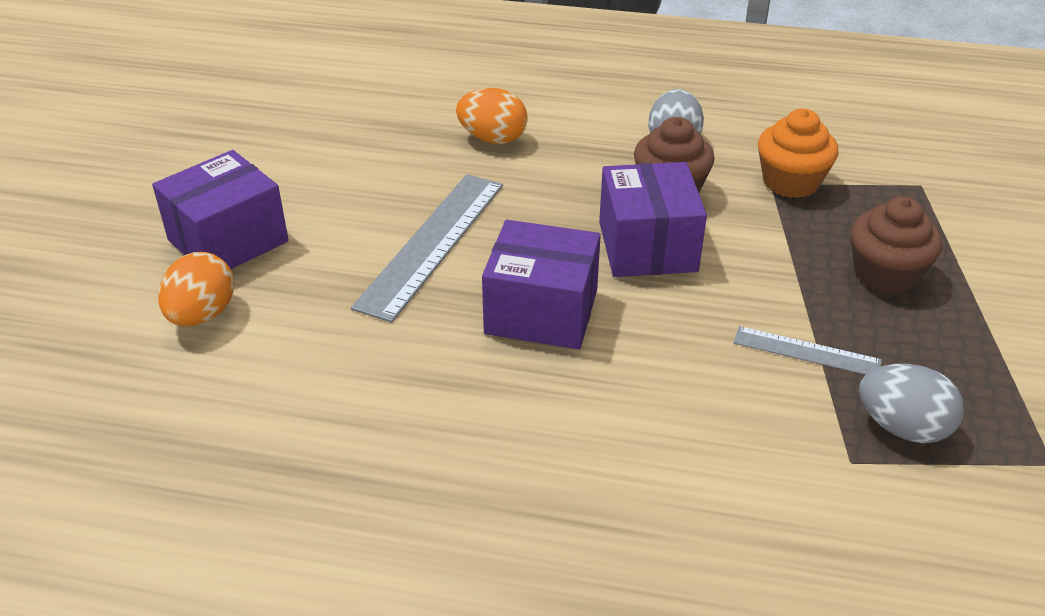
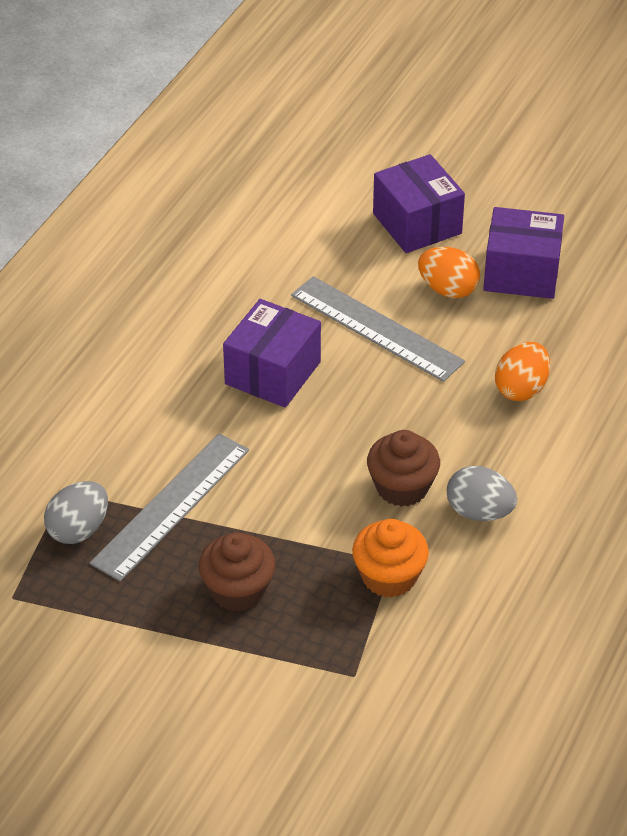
camera: 105 degrees right, 5 degrees up
orange egg [158,252,234,327] -> orange egg moved to [418,247,480,298]
purple box [599,162,707,277] -> purple box moved to [483,207,564,299]
grey ruler [734,326,882,375] -> grey ruler [90,433,249,582], size x1.89

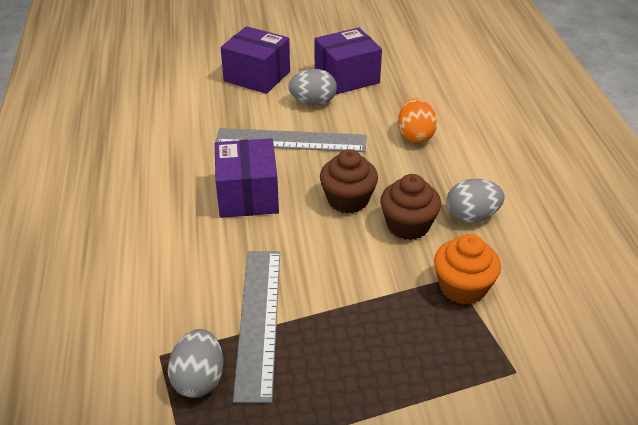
camera: 35 degrees left, 5 degrees down
brown cupcake [198,532,276,611] -> brown cupcake moved to [320,149,378,214]
orange egg [418,247,480,298] -> grey egg [288,69,337,105]

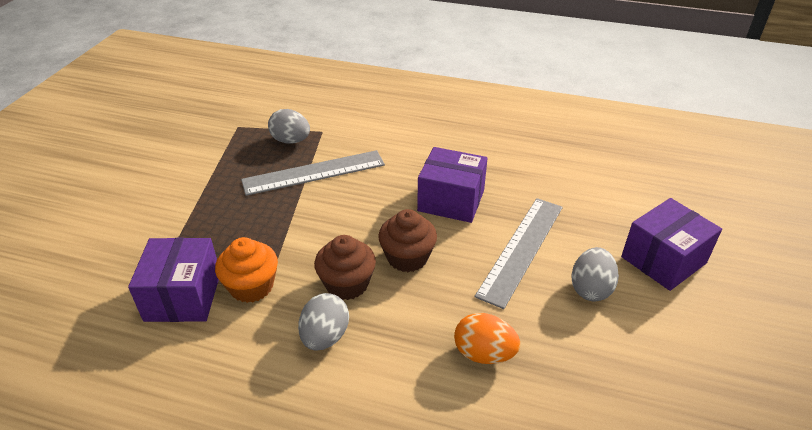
camera: 115 degrees right, 0 degrees up
grey ruler [233,251,280,403] -> grey ruler turned 45 degrees counterclockwise [241,150,385,196]
purple box [315,28,382,95] -> purple box moved to [128,238,219,322]

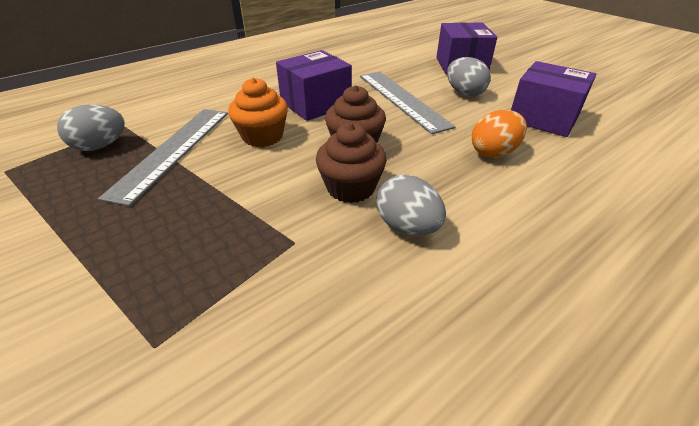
camera: 55 degrees left, 0 degrees up
purple box [128,238,219,322] -> purple box moved to [511,61,596,137]
orange cupcake [215,237,278,303] -> orange cupcake moved to [228,78,288,147]

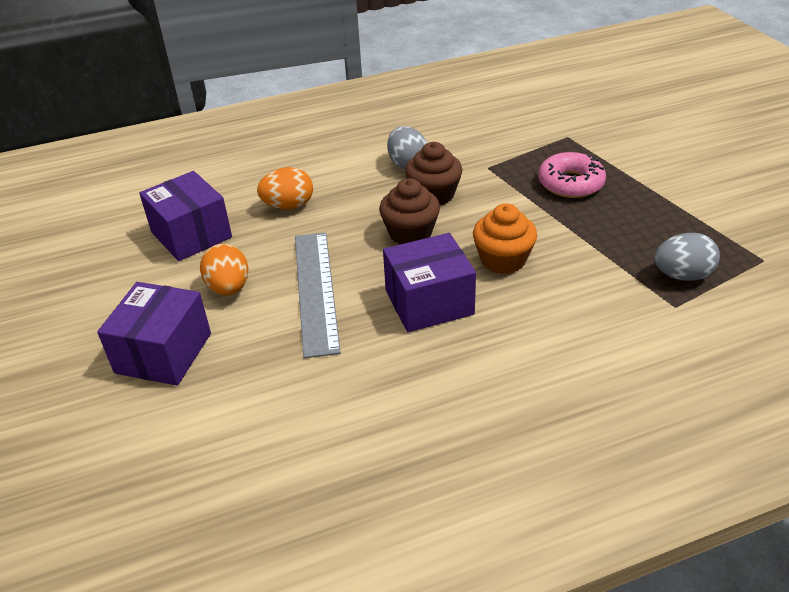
camera: 160 degrees left, 0 degrees up
grey ruler [98,109,228,206] -> none
grey egg [447,57,491,97] -> orange egg [200,244,248,296]
none -> pink donut [538,152,606,198]

